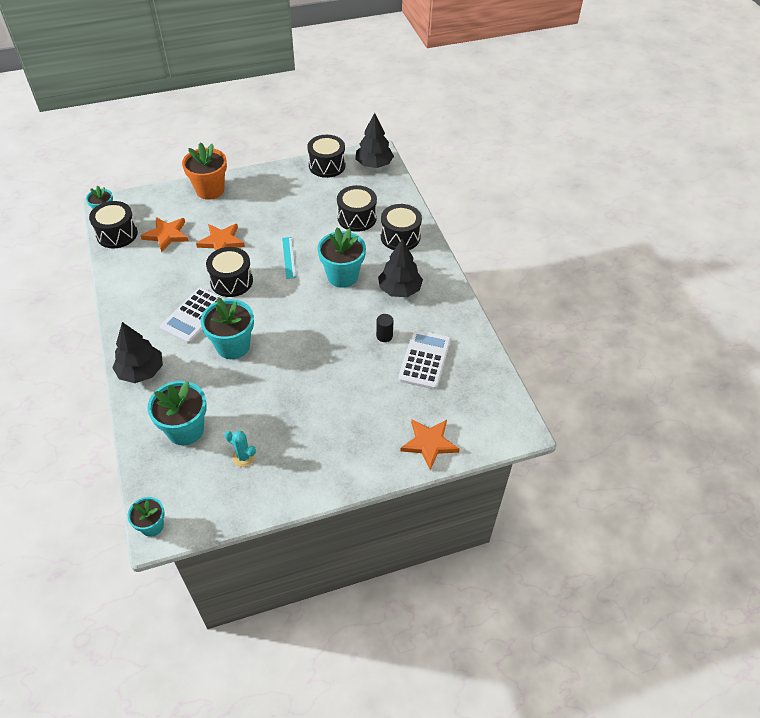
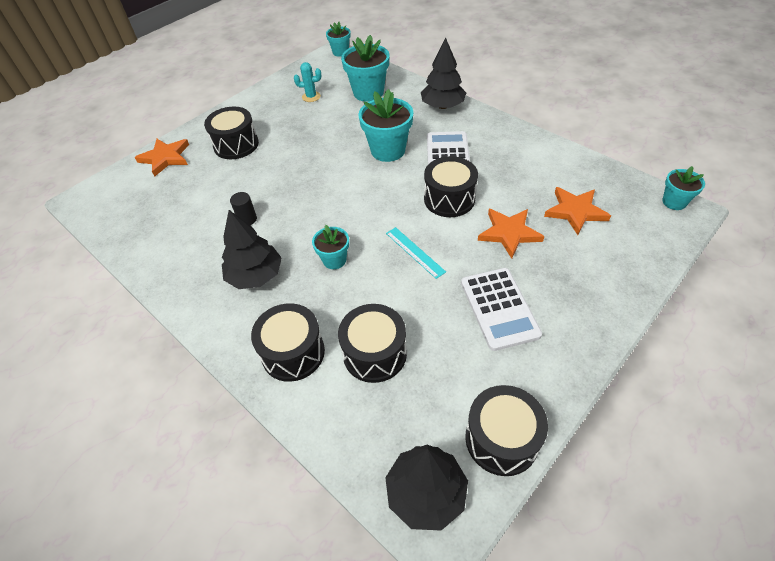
camera: 155 degrees right, 0 degrees up
black drum [89,201,138,248] -> black drum moved to [204,106,259,159]
orange flower pot [182,142,227,200] -> none
turquoise flower pot [318,227,366,288] -> turquoise flower pot [312,225,349,269], size x0.58
white calculator [398,330,451,390] -> white calculator moved to [461,268,542,351]

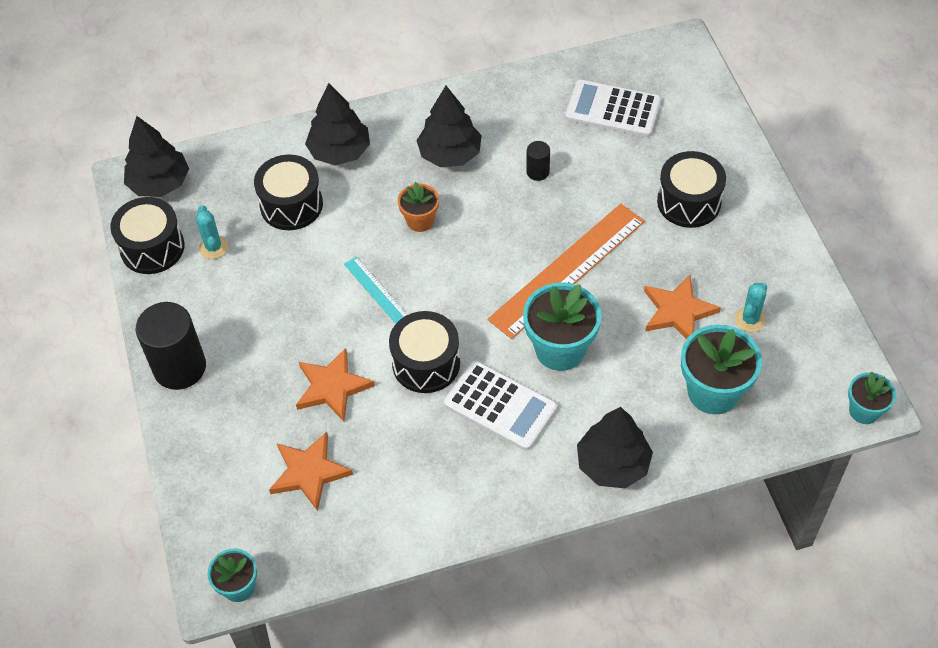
camera: 120 degrees right, 5 degrees up
orange star [134,139,189,176] -> orange star moved to [644,275,721,339]
black drum [251,303,325,382] -> black tree [305,83,370,165]
turquoise flower pot [312,225,349,269] -> orange flower pot [398,182,439,232]
turquoise ruler [386,227,446,279] -> turquoise ruler turned 60 degrees clockwise [344,256,408,324]
white calculator [461,268,542,351] -> white calculator moved to [565,80,661,137]
none -> black cylinder [136,302,206,390]
none -> turquoise cactus [196,205,228,259]
none -> orange ruler [488,204,645,339]

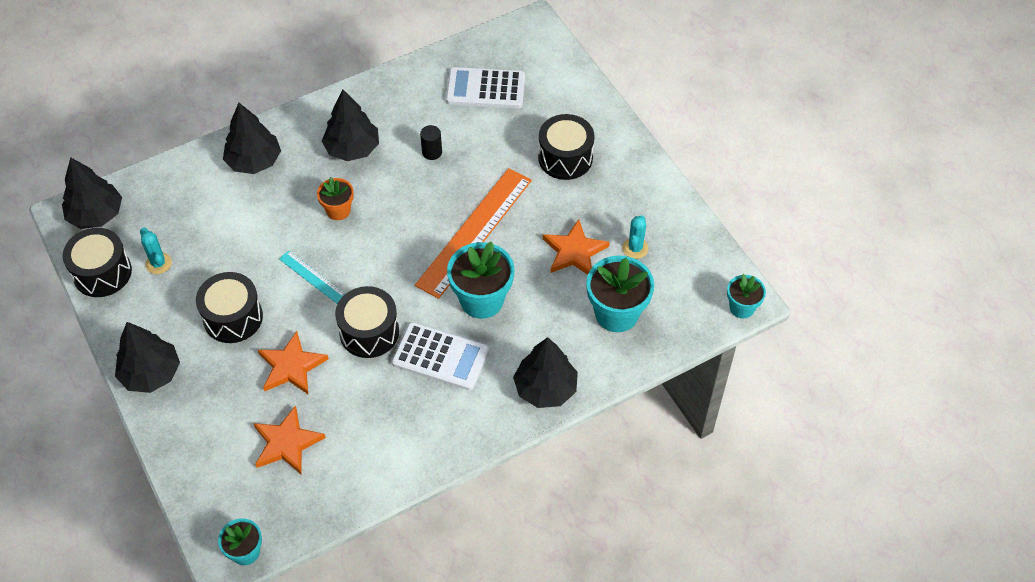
camera: 15 degrees left, 0 degrees up
black cylinder [136,302,206,390] -> black tree [115,322,180,393]
black drum [254,154,323,230] -> black drum moved to [196,272,263,343]

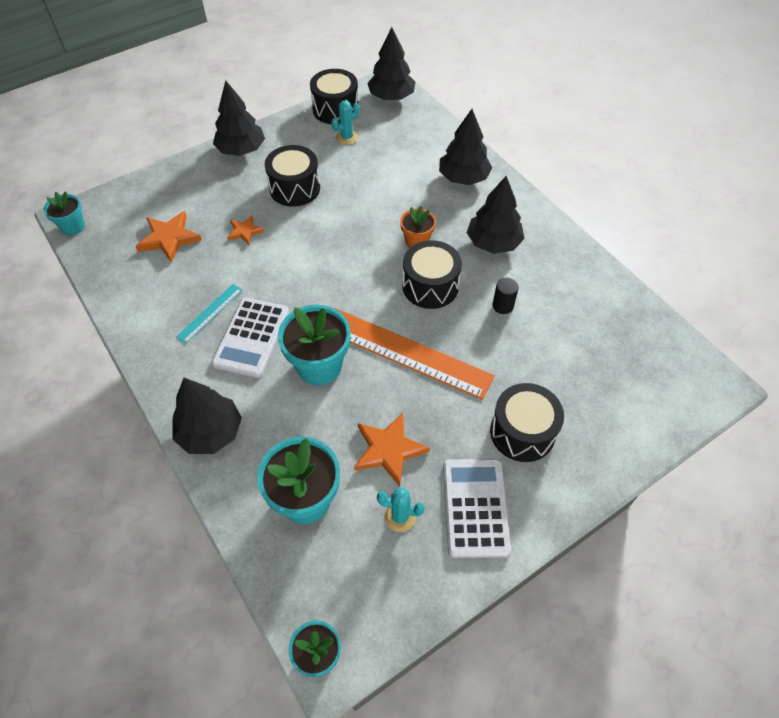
camera: 85 degrees right, 0 degrees up
orange star [258,331,329,394] -> orange star [227,215,265,245], size x0.59
turquoise ruler [279,250,345,303] -> turquoise ruler moved to [176,284,243,344]
black drum [335,286,399,358] -> black drum moved to [402,240,462,309]
white calculator [446,67,525,108] -> white calculator moved to [443,459,511,558]

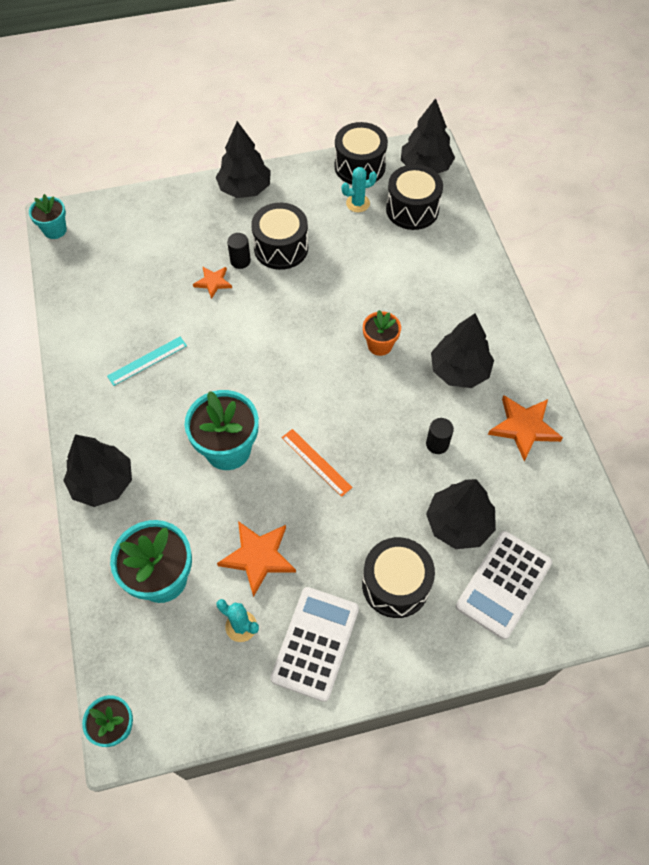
camera: 20 degrees right, 5 degrees up
orange star [135,211,202,263] -> orange star moved to [488,395,563,461]
white calculator [212,298,289,378] -> white calculator moved to [456,531,552,640]
orange ruler [334,308,495,400] -> orange ruler [282,429,352,497], size x0.47
black drum [402,240,462,309] -> black drum moved to [386,164,443,230]
black tree [439,109,492,185] -> black tree moved to [426,479,496,549]
none -> black cylinder [227,233,251,269]

